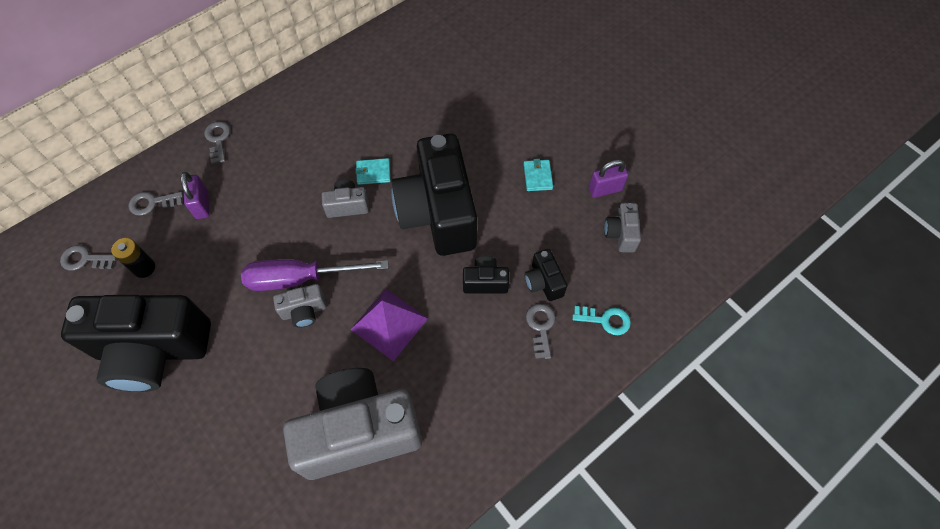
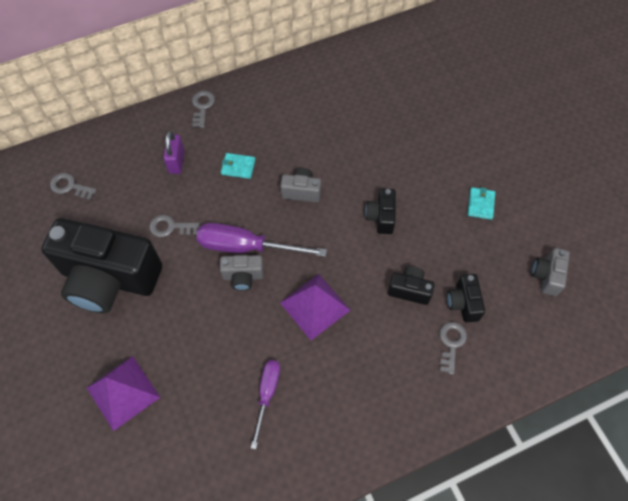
camera: 15 degrees right, 0 degrees up
black battery [111,238,155,278] -> none
grey key [128,192,183,216] -> grey key moved to [149,215,200,237]
grey camera [283,368,422,480] -> purple screwdriver [251,360,280,449]
turquoise wallet [355,158,391,185] -> turquoise wallet moved to [221,153,255,179]
black camera [391,134,477,256] -> black camera [365,188,396,234], size x0.42
turquoise key [572,306,631,335] -> none
purple padlock [589,160,628,198] -> none
none -> purple pyramid [87,356,161,431]

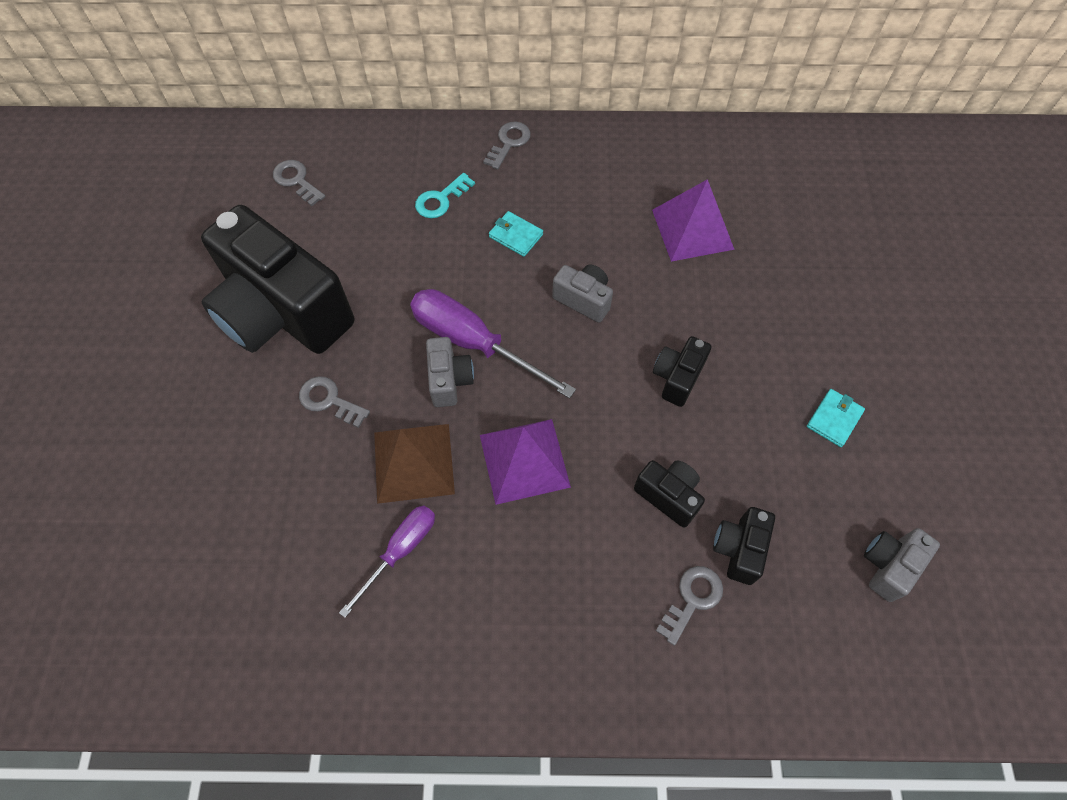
camera: 25 degrees right, 0 degrees up
purple pyramid [87,356,161,431] -> purple pyramid moved to [652,179,735,262]
grey key [149,215,200,237] -> grey key moved to [299,376,370,428]
purple padlock [163,131,185,174] -> turquoise key [415,173,475,218]
grey camera [220,255,264,291] -> grey camera turned 120 degrees counterclockwise [426,337,474,407]
none -> brown pyramid [374,424,455,504]

